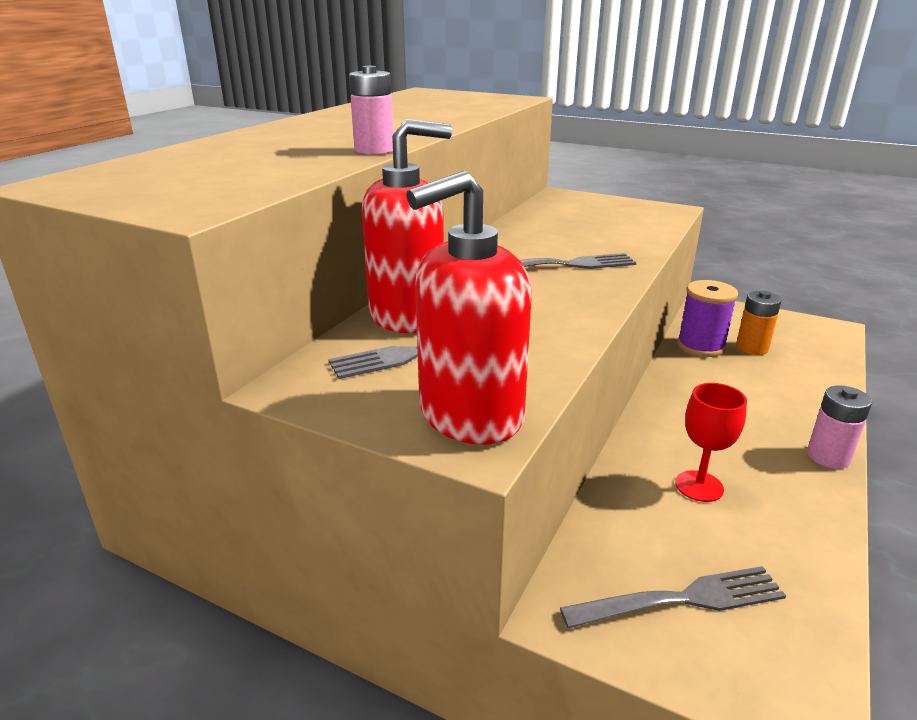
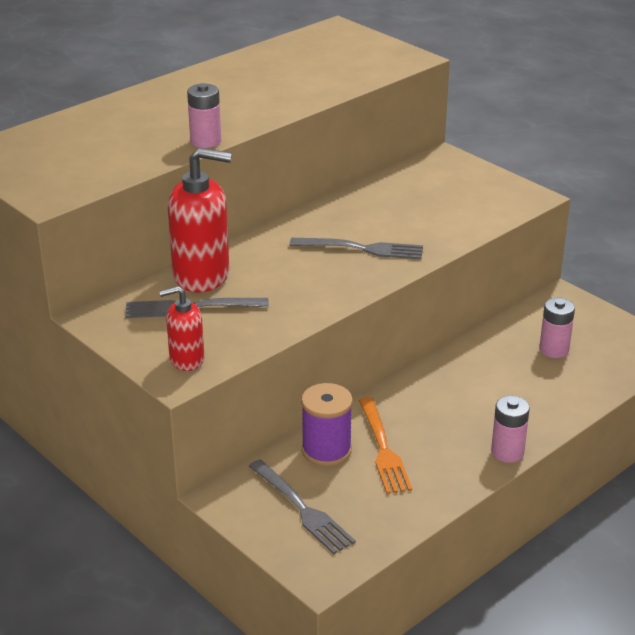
camera: 20 degrees right, 5 degrees up
red soap dispenser [406,170,532,445] -> red soap dispenser [159,286,204,371], size x0.56
grey fork [560,566,786,628] -> grey fork turned 45 degrees clockwise [249,459,356,554]
red goblet [675,383,747,502] -> orange fork [359,397,412,494]
purple spool [677,280,738,357] -> purple spool moved to [301,383,353,467]
orange battery [736,291,781,355] -> pink battery [539,298,575,358]

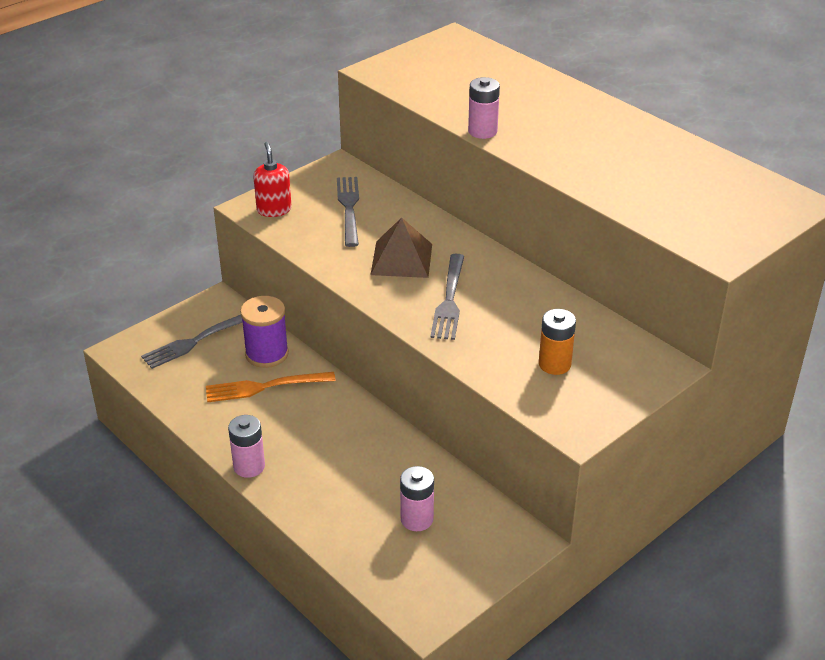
camera: 90 degrees right, 5 degrees up
red soap dispenser [168,147,232,292] -> none
none -> brown pyramid [370,217,432,278]
none -> orange battery [539,309,576,375]

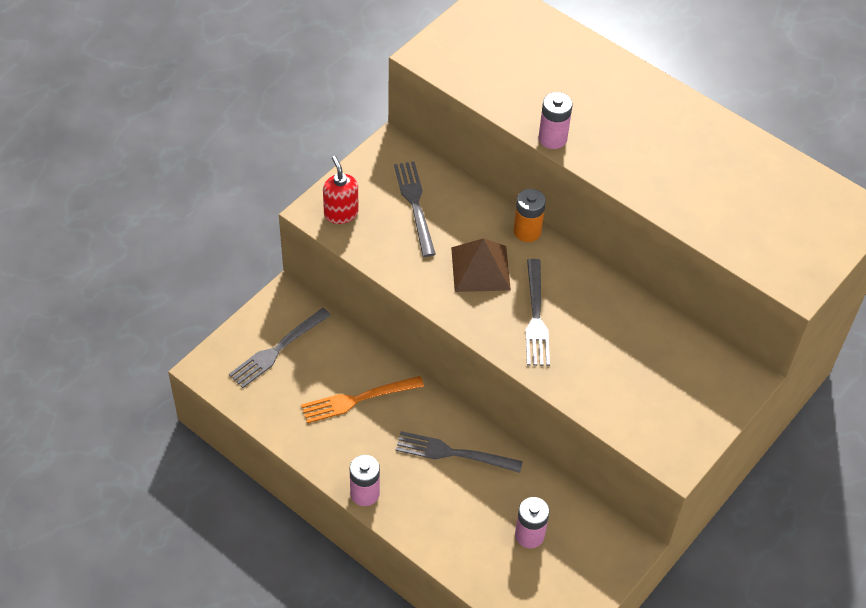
camera: 10 degrees left, 15 degrees up
purple spool [240,296,289,368] -> none
orange battery [539,309,576,375] -> orange battery moved to [514,189,546,242]
none -> grey fork [396,431,523,473]

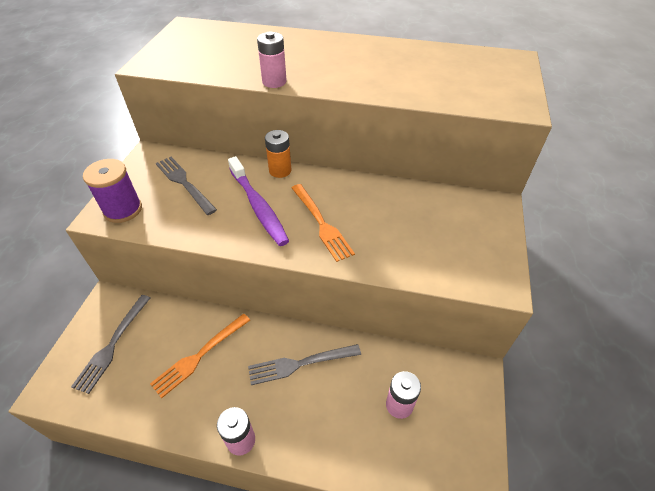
camera: 25 degrees left, 5 degrees down
red soap dispenser [323,156,359,224] -> purple spool [83,159,142,223]
brown pyramid [451,238,511,292] -> purple toothbrush [228,156,289,246]
grey fork [525,259,550,366] -> orange fork [292,184,355,262]

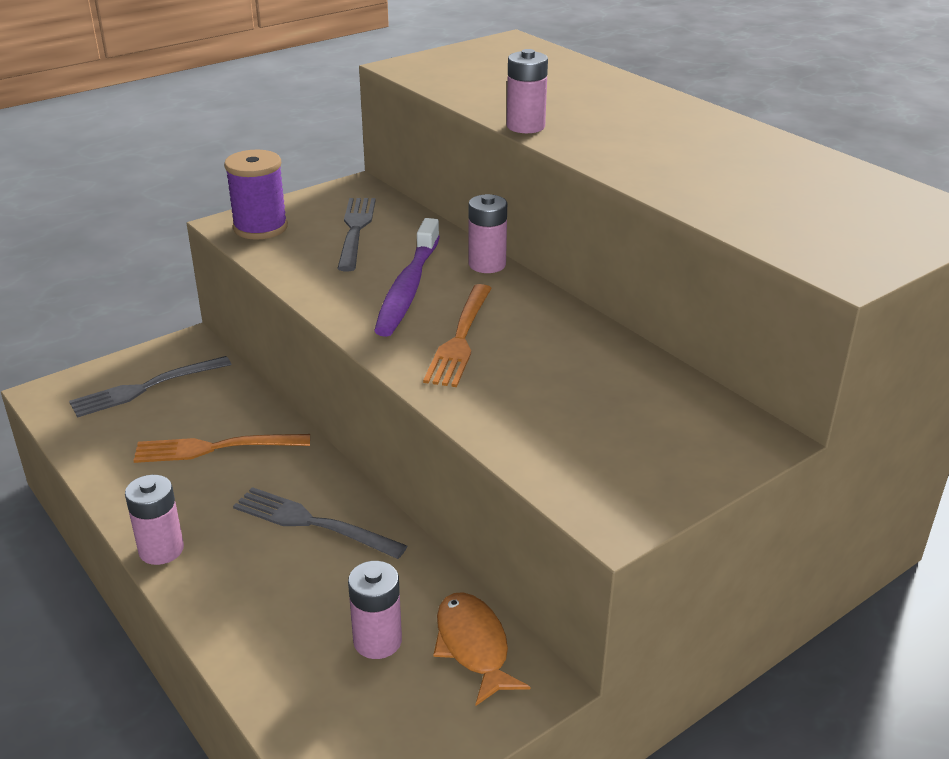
camera: 40 degrees right, 15 degrees down
orange battery [265,130,291,178] -> pink battery [468,194,507,273]
none -> orange fish [433,592,530,706]

